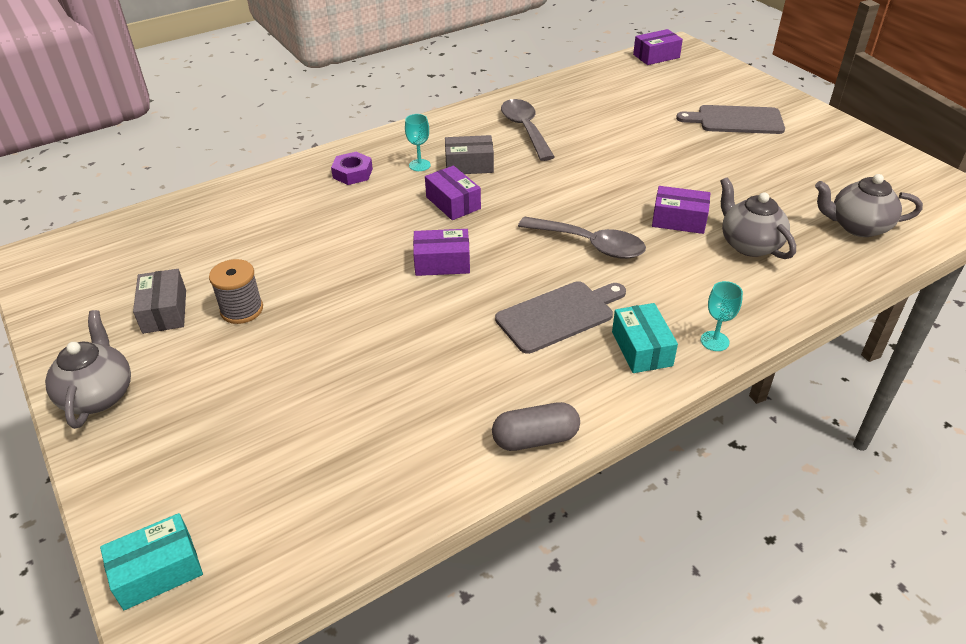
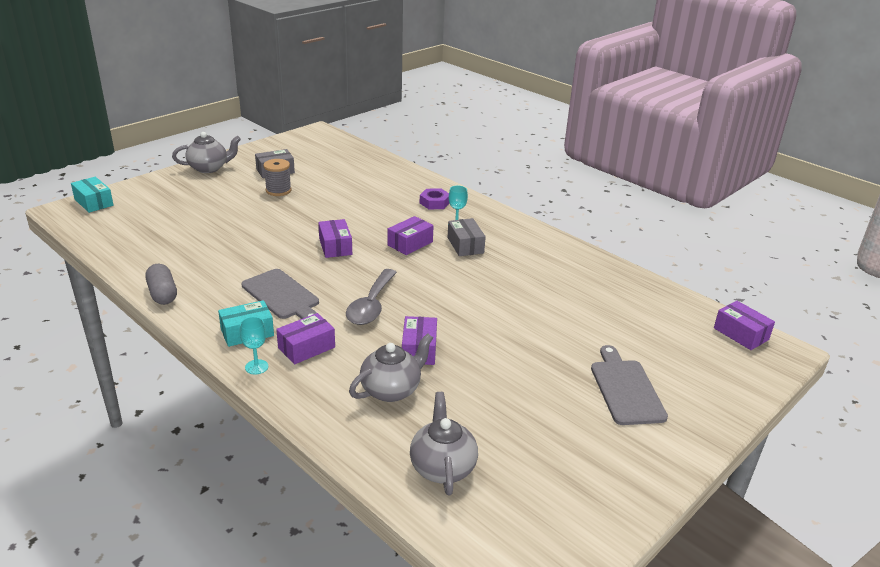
camera: 75 degrees right, 10 degrees down
grey spoon [501,99,555,161] -> none
none -> purple box [276,313,335,364]

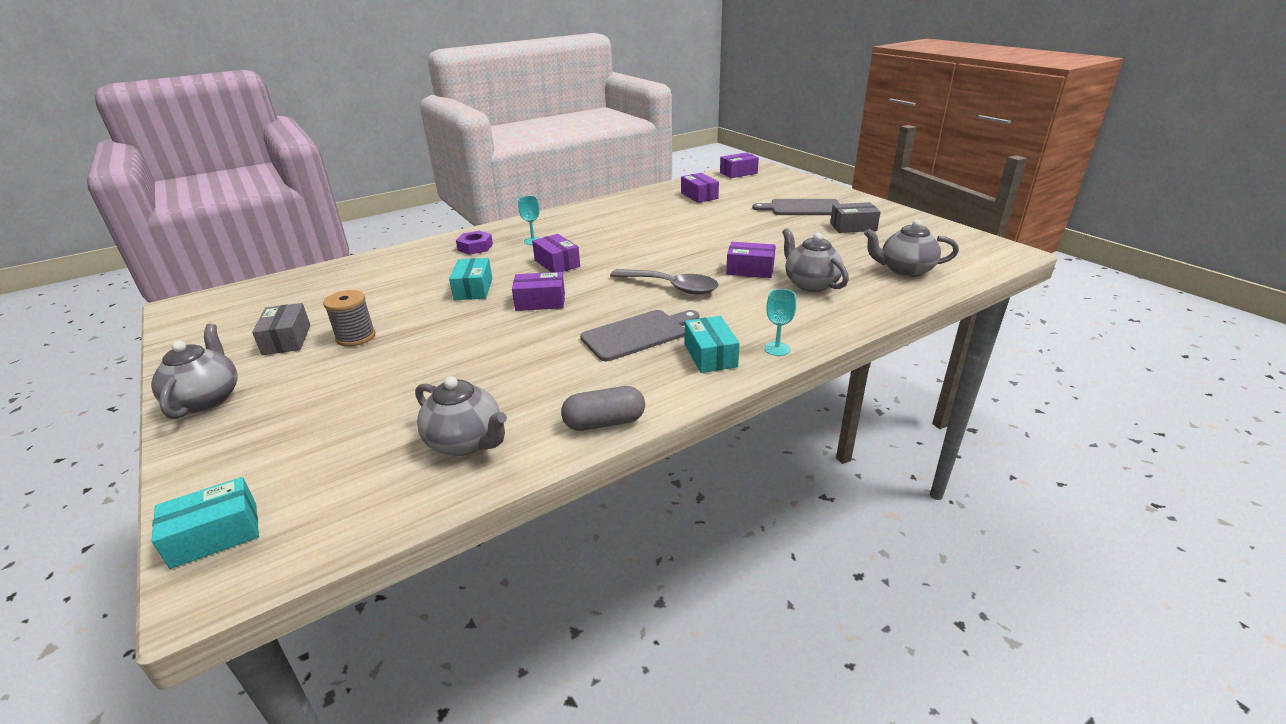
camera: 75 degrees left, 0 degrees up
purple box [276,313,335,364] -> purple box moved to [681,173,719,203]
grey box [448,218,486,256] -> grey box moved to [830,202,881,233]
none -> grey teapot [415,376,507,456]
none -> turquoise box [449,258,492,300]

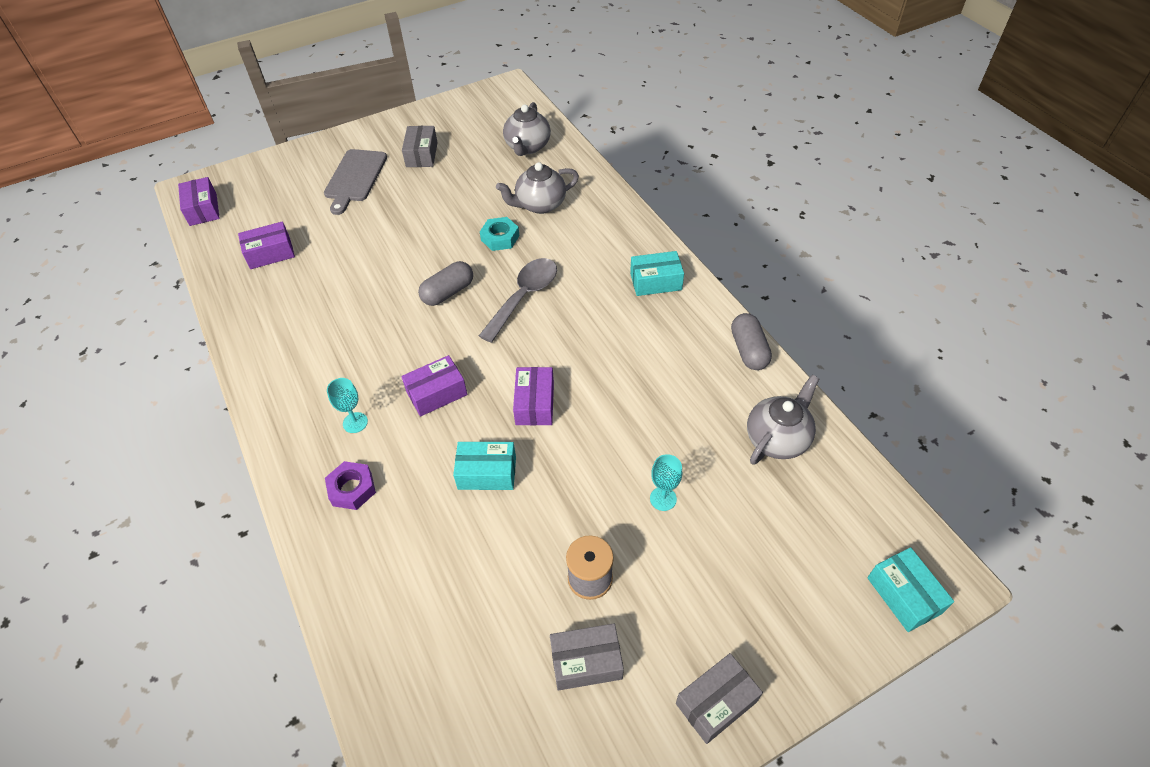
camera: 85 degrees left, 20 degrees up
grey teapot [151,324,238,419] -> grey box [676,653,763,744]
grey cutting board [580,310,699,361] -> none
purple box [726,242,776,278] -> turquoise nut [480,217,519,251]
turquoise goblet [764,289,796,356] -> turquoise goblet moved to [650,454,682,511]
none -> grey capsule [418,261,473,306]

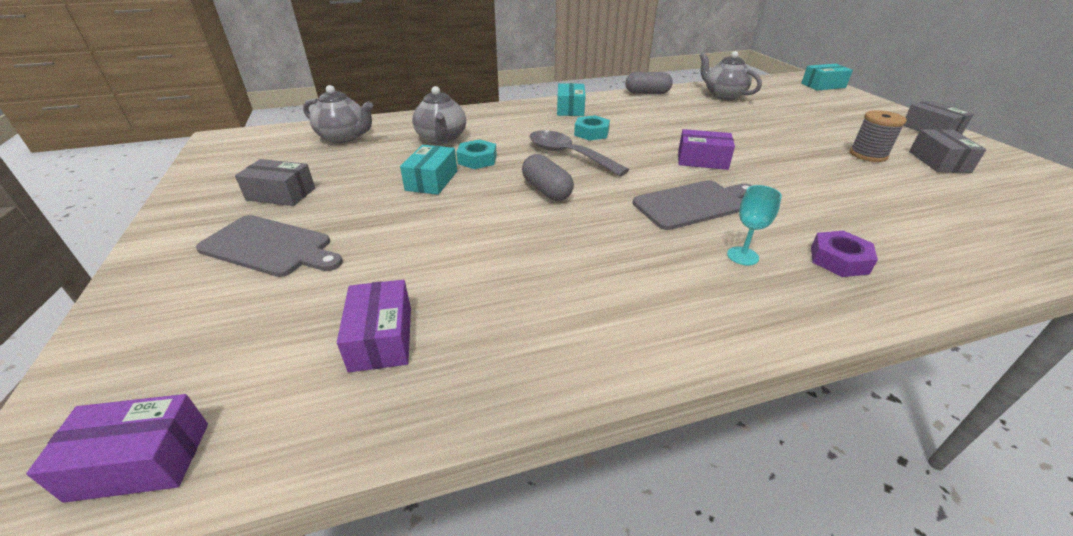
camera: 80 degrees left, 15 degrees down
purple box [401,355,467,416] -> grey cutting board [633,180,753,230]
turquoise box [453,442,516,490] -> turquoise box moved to [400,145,457,195]
turquoise goblet [650,454,682,511] -> none
none -> turquoise nut [574,115,610,141]

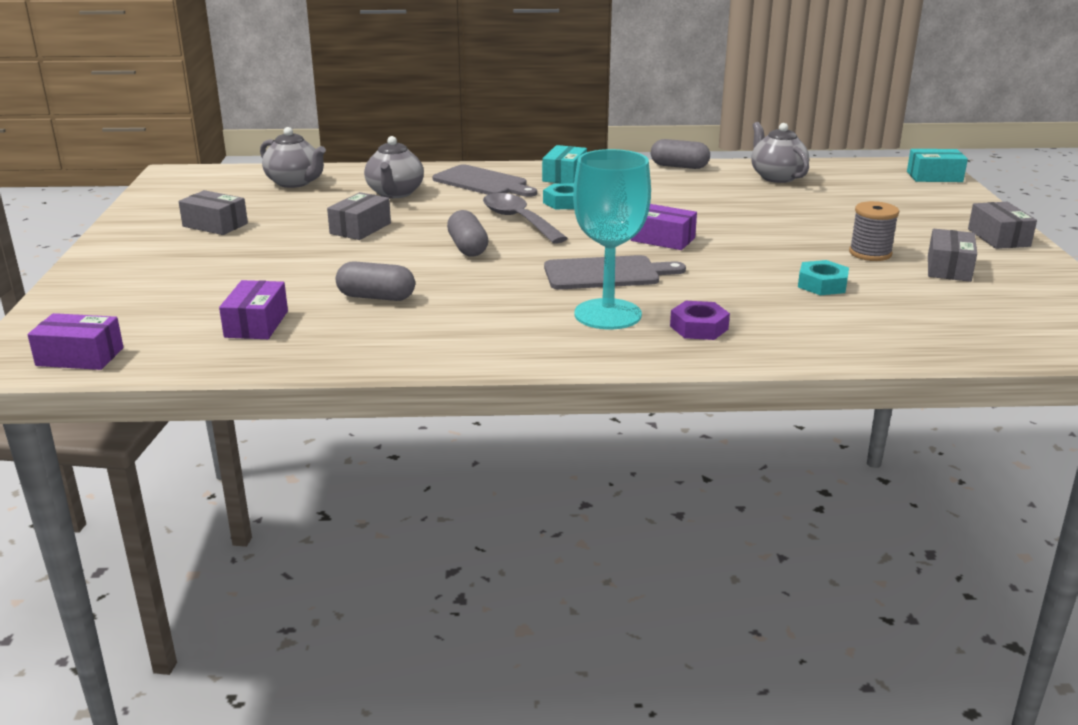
camera: 15 degrees right, 10 degrees down
grey cutting board [196,215,343,277] -> grey cutting board moved to [432,164,537,197]
turquoise box [400,145,457,195] -> grey box [327,192,391,240]
turquoise nut [456,139,497,169] -> turquoise nut moved to [798,260,849,295]
turquoise goblet [727,185,782,265] -> turquoise goblet [573,149,651,330], size x2.25
none -> grey capsule [336,261,415,301]

